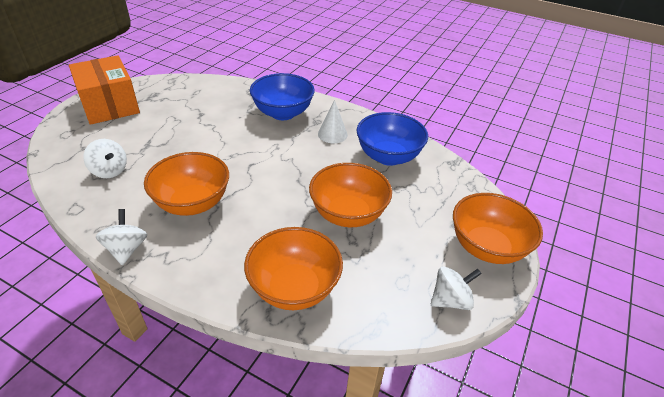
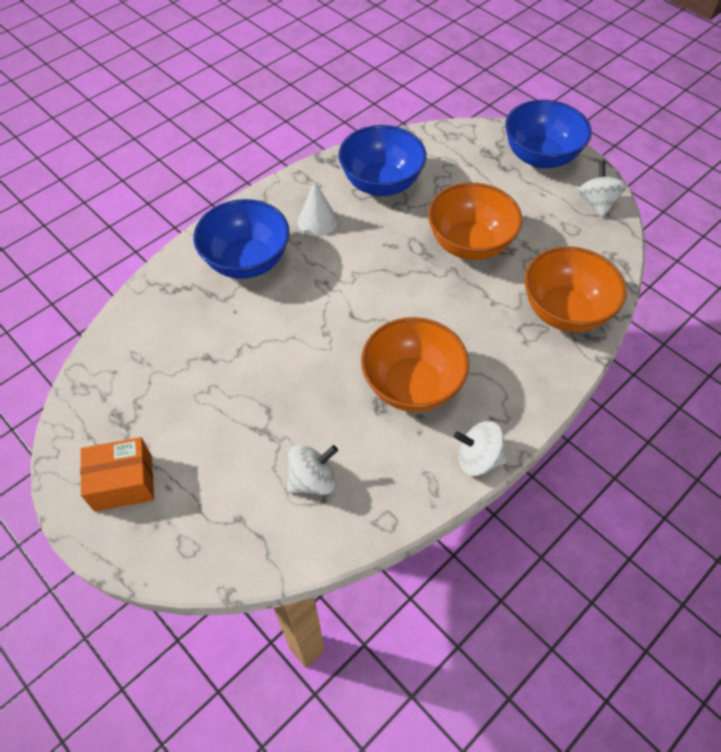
camera: 70 degrees left, 15 degrees up
orange box [69,55,140,125] -> orange box [80,437,154,512], size x0.61
orange bowl [453,193,543,264] -> blue bowl [505,100,592,168]

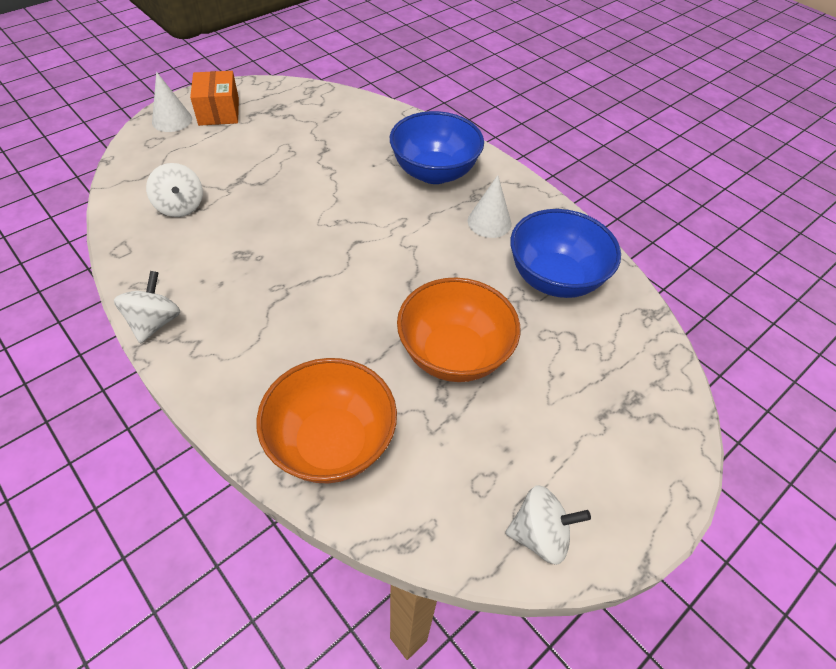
camera: 90 degrees right, 5 degrees down
orange bowl [361,317,469,412] -> none
blue bowl [505,100,592,168] -> none
none -> white cone [152,72,192,132]

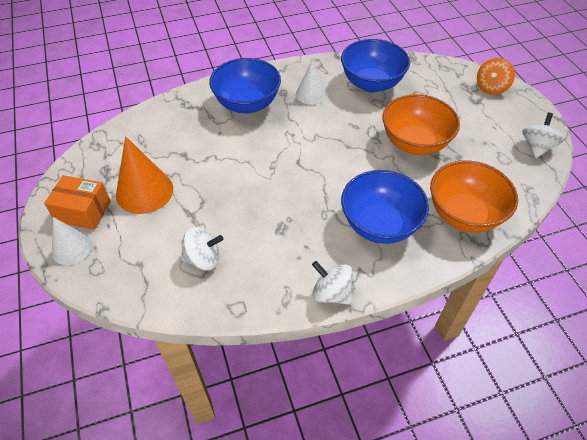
camera: 65 degrees left, 0 degrees up
none -> orange cone [116,136,173,214]
none -> blue bowl [341,170,429,244]
none -> orange spinning top [477,58,515,95]

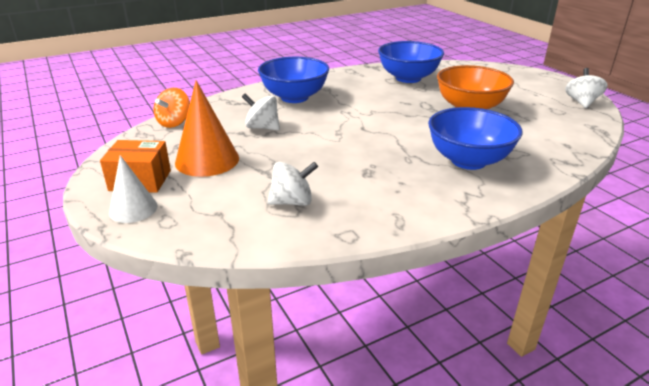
camera: 10 degrees left, 20 degrees down
white cone [296,60,326,105] -> none
white spinning top [312,261,353,305] -> white spinning top moved to [242,94,280,130]
orange bowl [430,160,518,232] -> none
orange spinning top [477,58,515,95] -> orange spinning top moved to [154,88,190,128]

